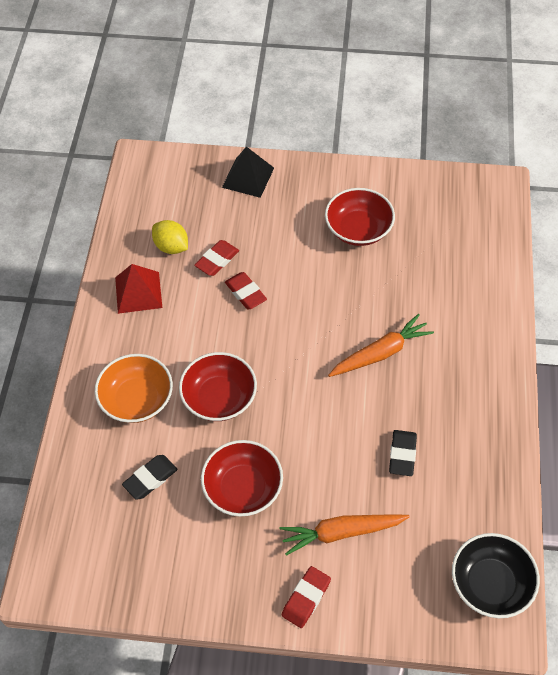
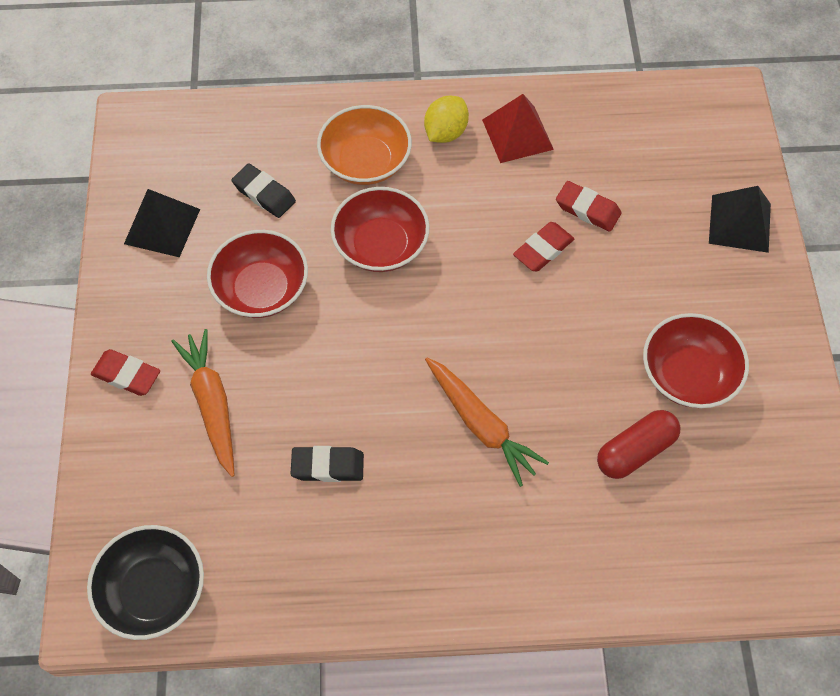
camera: 80 degrees right, 5 degrees up
yellow lemon [152,220,188,254] -> yellow lemon moved to [424,96,469,143]
none -> black pyramid [124,189,200,257]
none -> red capsule [597,410,680,479]

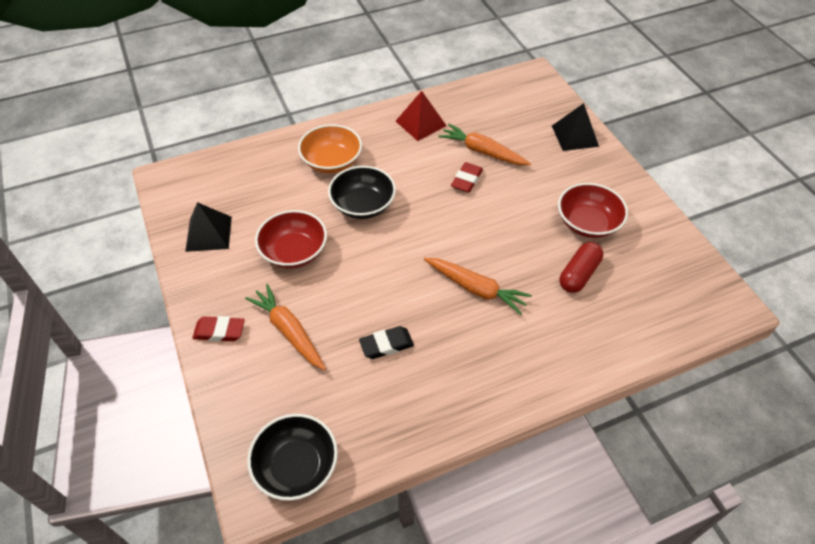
camera: 20 degrees left, 10 degrees down
black eraser [232,163,296,218] -> none
red bowl [331,187,430,272] -> black bowl [328,166,396,219]
yellow lemon [424,96,469,143] -> none
red eraser [556,181,621,232] -> orange carrot [438,124,531,165]

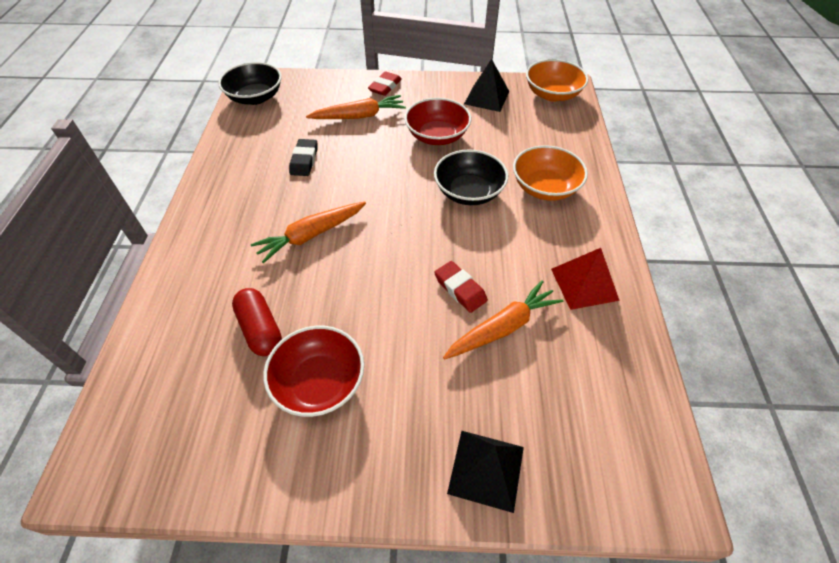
camera: 115 degrees right, 0 degrees up
none -> orange bowl [526,59,588,102]

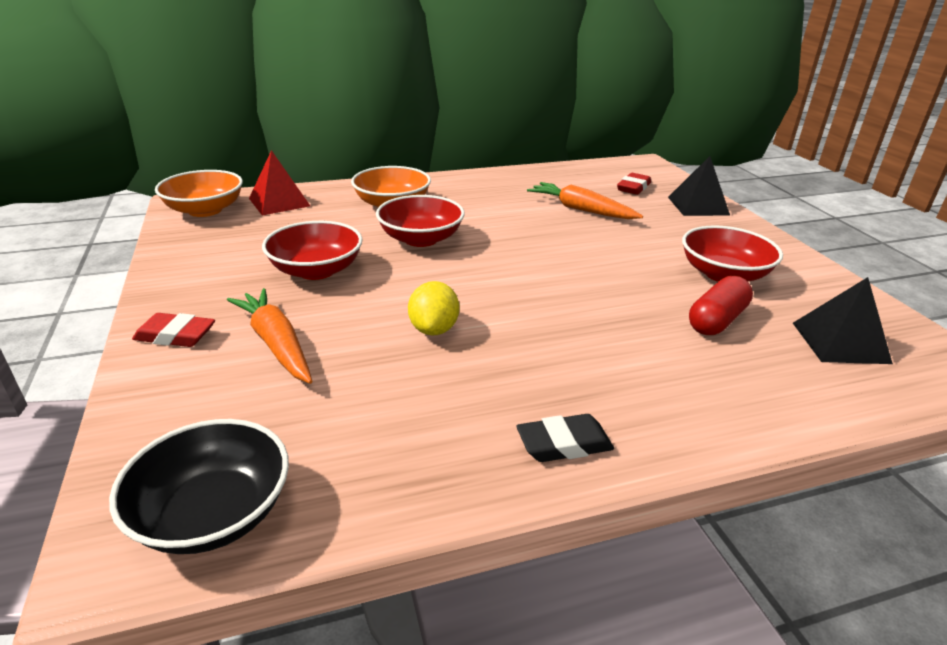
camera: 110 degrees left, 20 degrees down
orange carrot [251,202,366,263] -> none
black eraser [289,139,317,176] -> black eraser moved to [516,414,614,462]
black bowl [434,149,508,205] -> red bowl [376,195,464,247]
red eraser [434,261,488,313] -> red eraser moved to [617,173,651,195]
black pyramid [464,59,509,112] -> black pyramid moved to [793,277,893,364]
red pyramid [551,248,620,310] -> red pyramid moved to [249,150,310,215]
none -> yellow lemon [408,281,459,335]

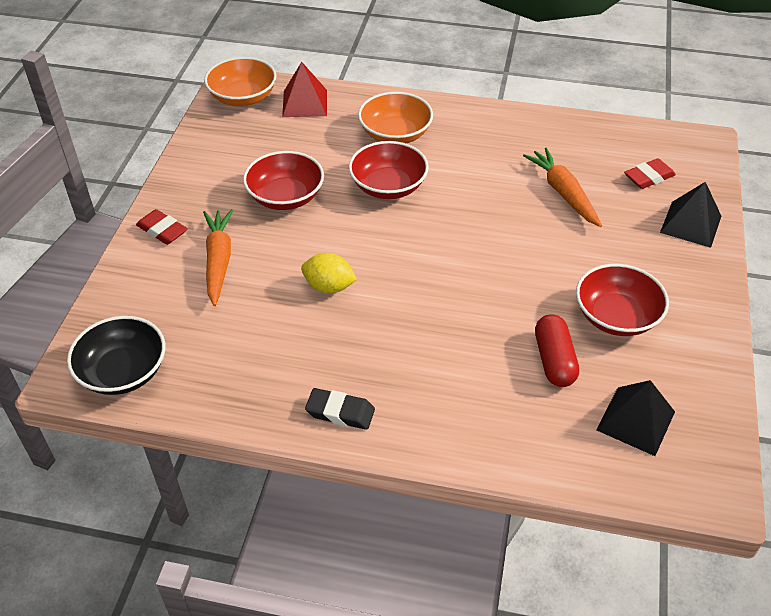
camera: 30 degrees right, 15 degrees up
yellow lemon [408,281,459,335] -> yellow lemon turned 75 degrees clockwise [301,253,357,293]
red capsule [689,276,753,335] -> red capsule turned 75 degrees counterclockwise [535,314,579,387]

